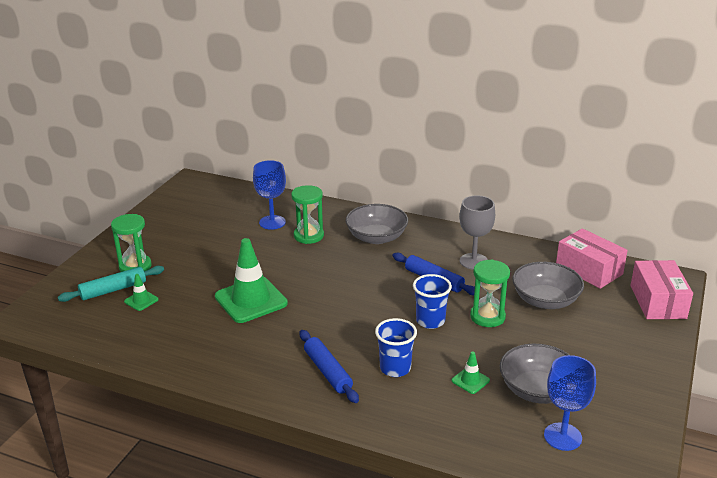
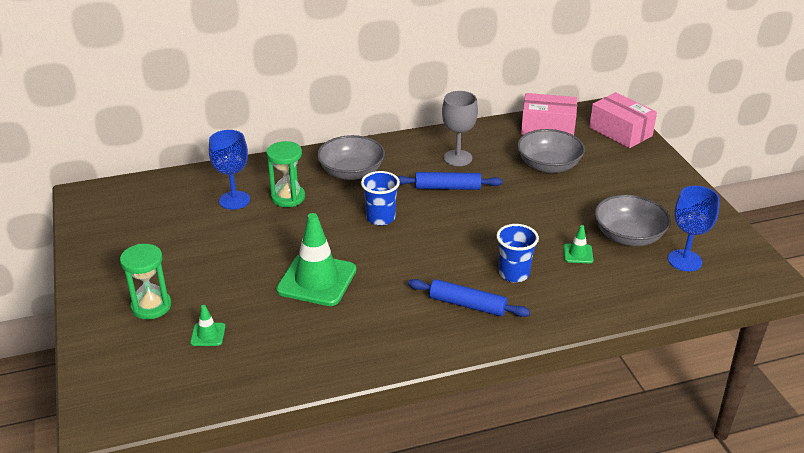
camera: 40 degrees left, 5 degrees up
turquoise rolling pin [58,266,164,302] -> none
blue cup [413,274,452,329] -> blue cup moved to [361,171,400,226]
green hourglass [470,259,510,327] -> none

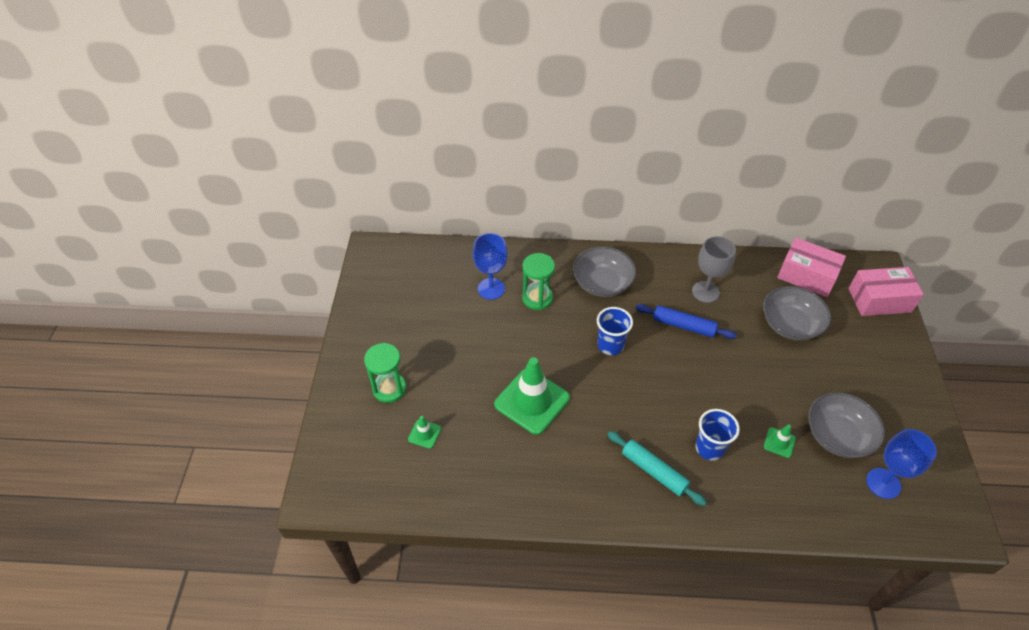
camera: 20 degrees right, 15 degrees up
blue rolling pin [408,279,530,317] -> turquoise rolling pin [607,431,707,506]
pink box [589,92,657,148] -> pink box turned 75 degrees counterclockwise [848,267,924,316]

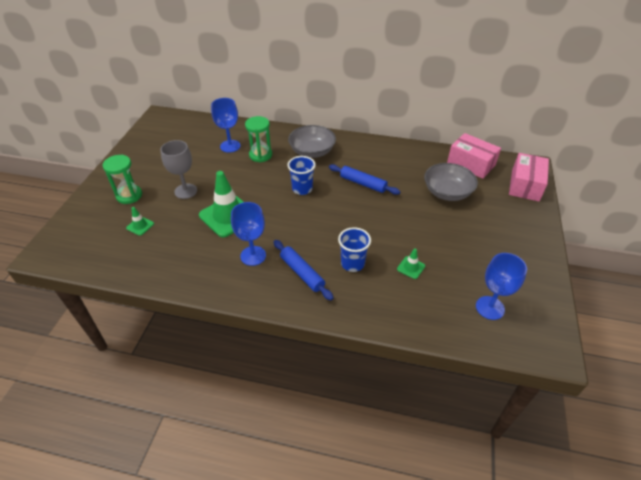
camera: 10 degrees right, 5 degrees down
turquoise rolling pin [607,431,707,506] -> blue rolling pin [274,240,334,301]
grey goblet [692,236,736,303] -> grey goblet moved to [161,140,197,199]
grey bowl [808,392,885,458] -> none
pink box [848,267,924,316] -> pink box turned 75 degrees counterclockwise [509,153,549,201]
none -> blue goblet [231,202,266,266]

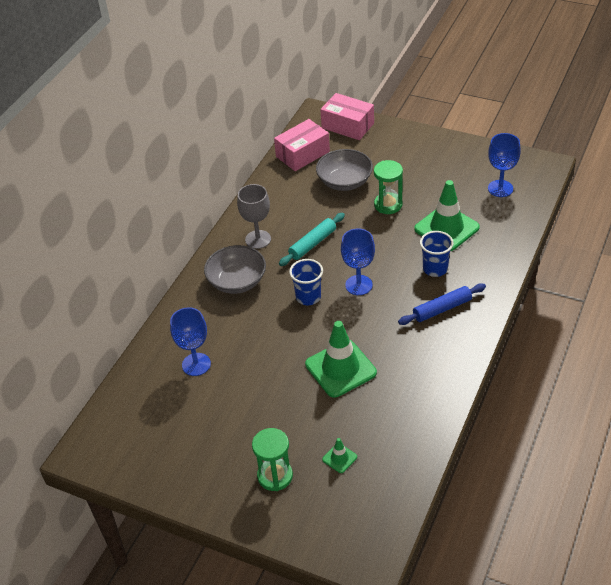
camera: 75 degrees left, 0 degrees up
grey goblet [161,140,197,199] -> grey goblet moved to [237,184,271,249]
blue goblet [231,202,266,266] -> blue goblet moved to [341,228,375,295]
green hourglass [245,116,272,162] -> green hourglass moved to [374,160,403,214]
blue rolling pin [329,164,400,195] -> turquoise rolling pin [279,213,345,266]
green traffic cone [397,248,425,279] -> green traffic cone [414,180,480,251], size x2.23

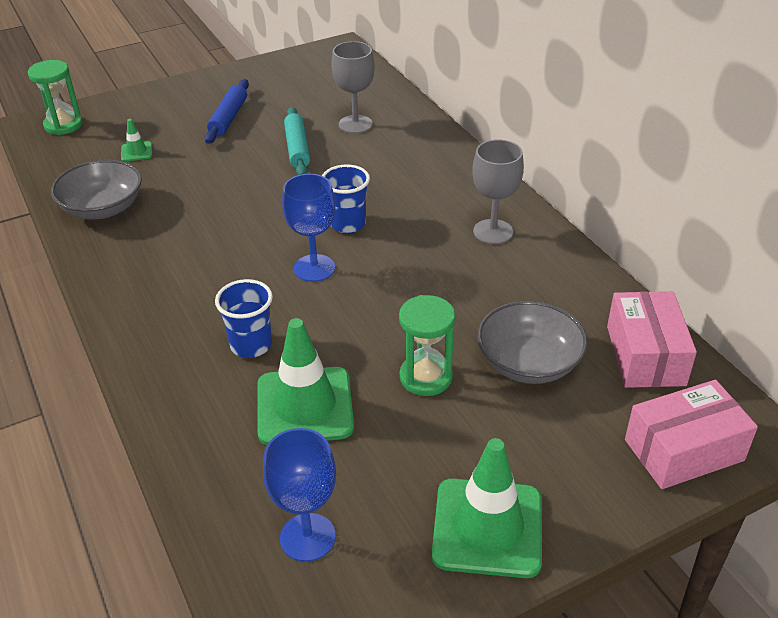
camera: 125 degrees right, 5 degrees down
blue goblet [170,307,211,376] -> grey goblet [331,41,375,134]
grey bowl [204,245,266,294] -> grey bowl moved to [51,160,142,220]
green hourglass [252,428,293,491] -> green hourglass moved to [28,60,83,135]
turquoise rolling pin [279,213,345,266] -> turquoise rolling pin moved to [284,107,310,175]
green traffic cone [305,321,377,398] -> green traffic cone moved to [432,438,542,578]
blue rolling pin [398,283,486,325] -> blue rolling pin moved to [204,79,249,144]

